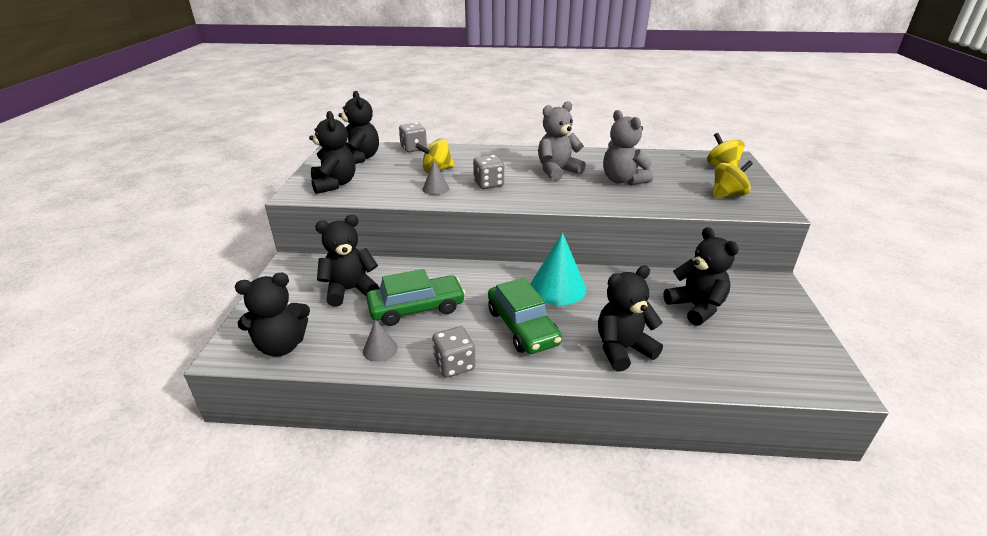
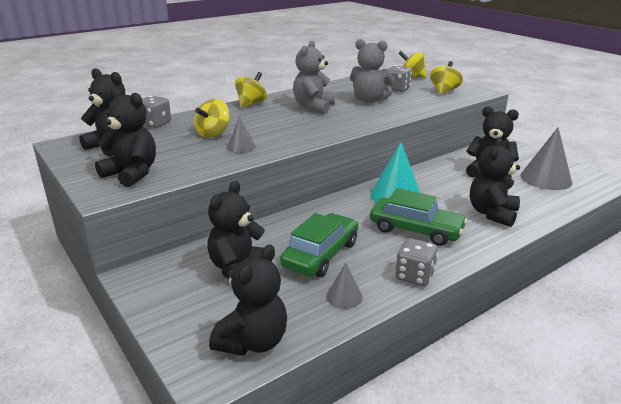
camera: 40 degrees left, 5 degrees down
grey dice [473,155,504,189] -> grey dice moved to [385,65,412,92]
none -> yellow spinning top [235,72,267,108]
none -> grey cone [520,127,572,190]

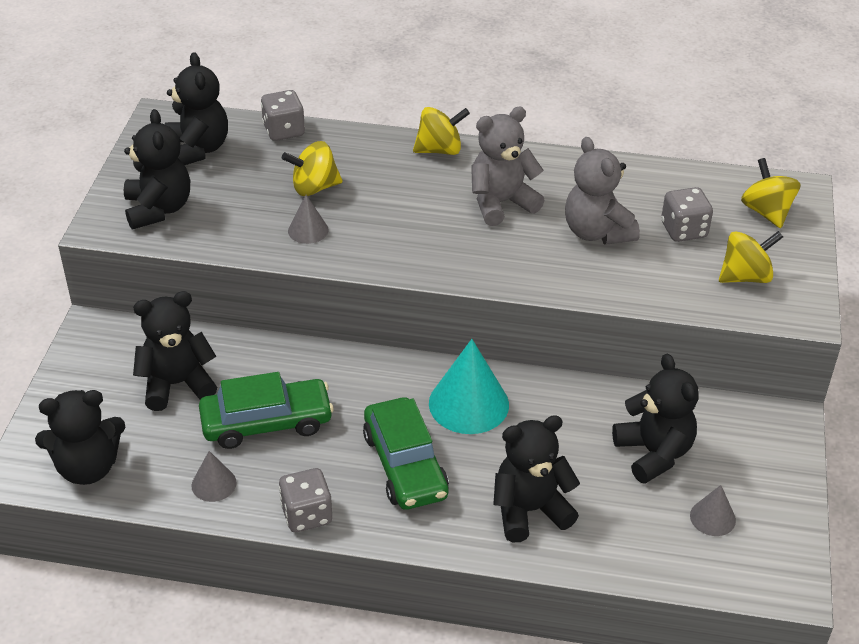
camera: 45 degrees right, 15 degrees up
grey cone [520,127,572,190] -> grey cone [690,485,736,536], size x0.52

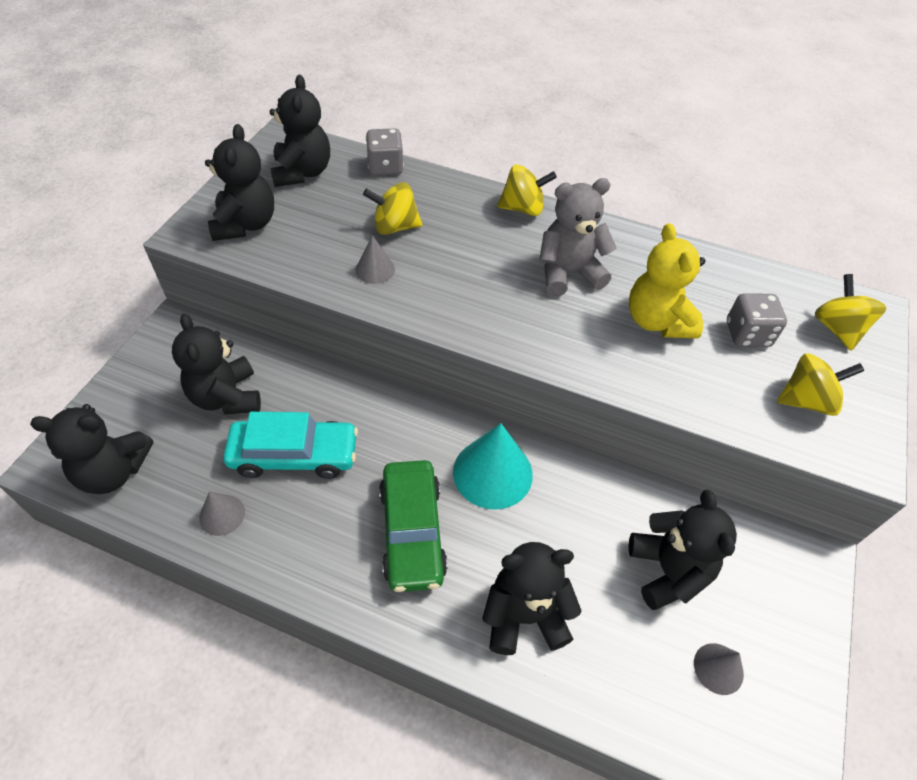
camera: 10 degrees right, 10 degrees up
black teddy bear [133,291,217,411] -> black teddy bear turned 105 degrees counterclockwise [172,314,261,415]
green car [199,372,334,449] -> turquoise car [223,412,358,479]
grey dice [279,468,332,532] -> none
grey teddy bear [565,137,640,245] -> yellow teddy bear [629,223,705,339]

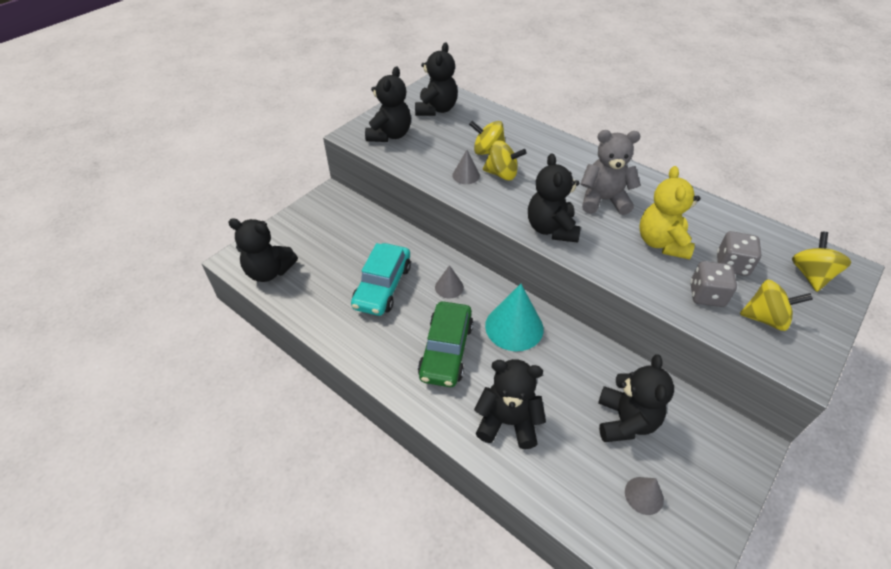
camera: 20 degrees right, 5 degrees down
black teddy bear [172,314,261,415] -> black teddy bear moved to [528,153,581,243]
grey cone [199,491,245,536] -> grey cone moved to [435,265,464,299]
turquoise car [223,412,358,479] -> turquoise car turned 90 degrees clockwise [351,243,411,316]
grey dice [366,128,404,175] -> grey dice moved to [690,261,737,307]
yellow spinning top [497,165,557,216] -> yellow spinning top moved to [483,140,527,180]

